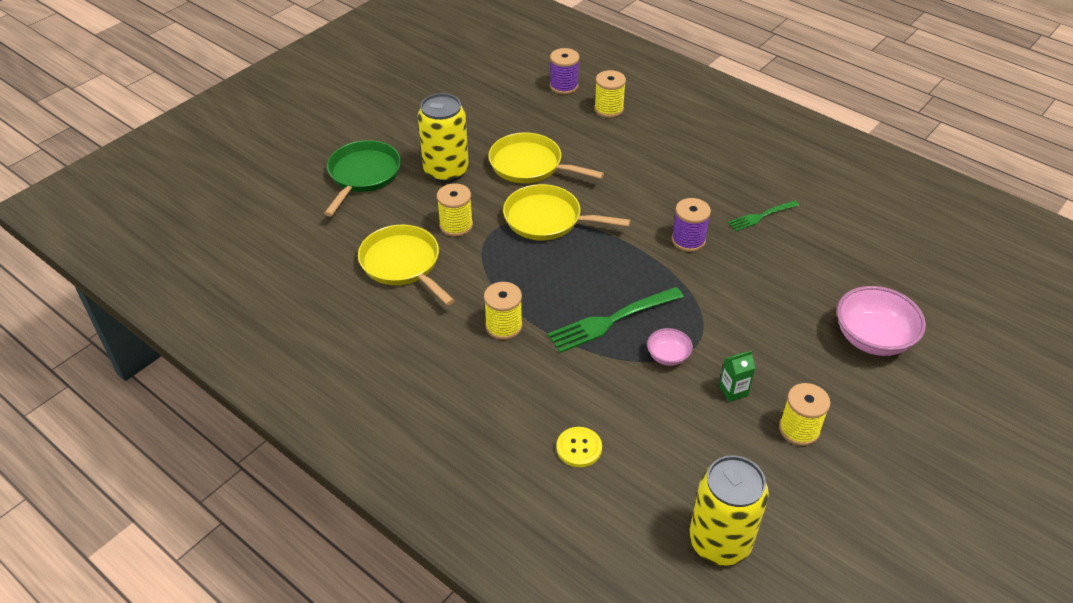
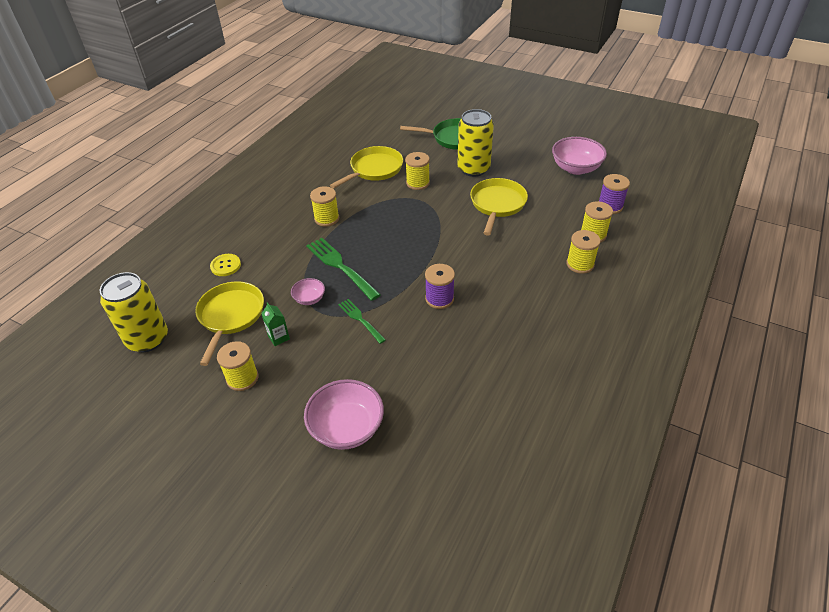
camera: 80 degrees right, 0 degrees up
yellow pan [503,184,630,241] -> yellow pan moved to [195,281,264,366]
green fork [728,200,799,231] -> green fork moved to [338,299,386,344]
none -> pink bowl [552,137,607,175]
none -> yellow spool [566,230,601,274]

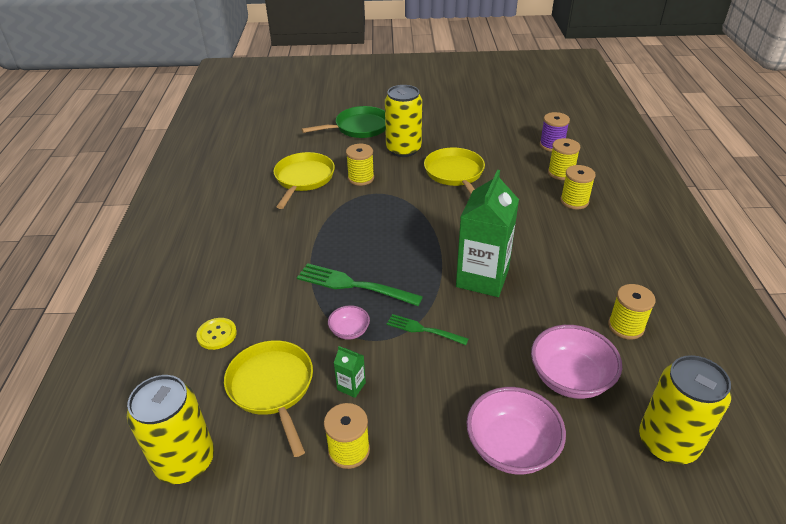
camera: 30 degrees left, 5 degrees down
yellow spool [310,186,339,227] -> yellow spool moved to [608,284,656,340]
purple spool [425,264,455,309] -> green carton [456,170,519,297]
pink bowl [552,137,607,175] -> pink bowl moved to [531,325,622,399]
none -> yellow can [639,355,731,464]

